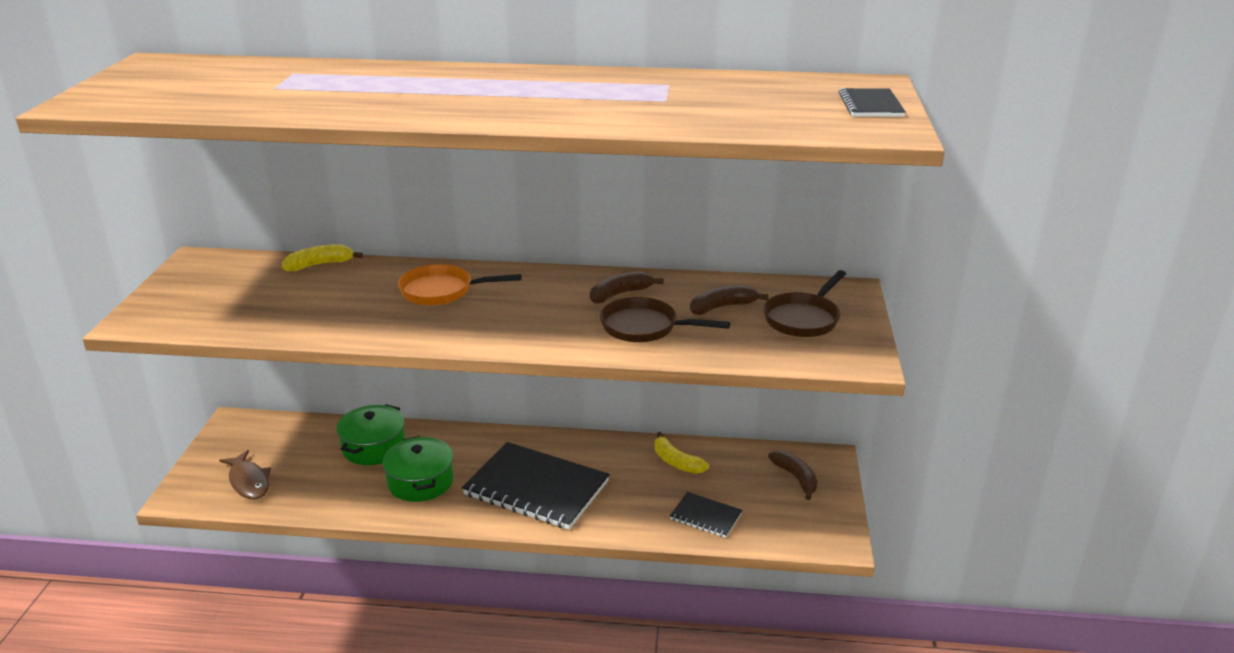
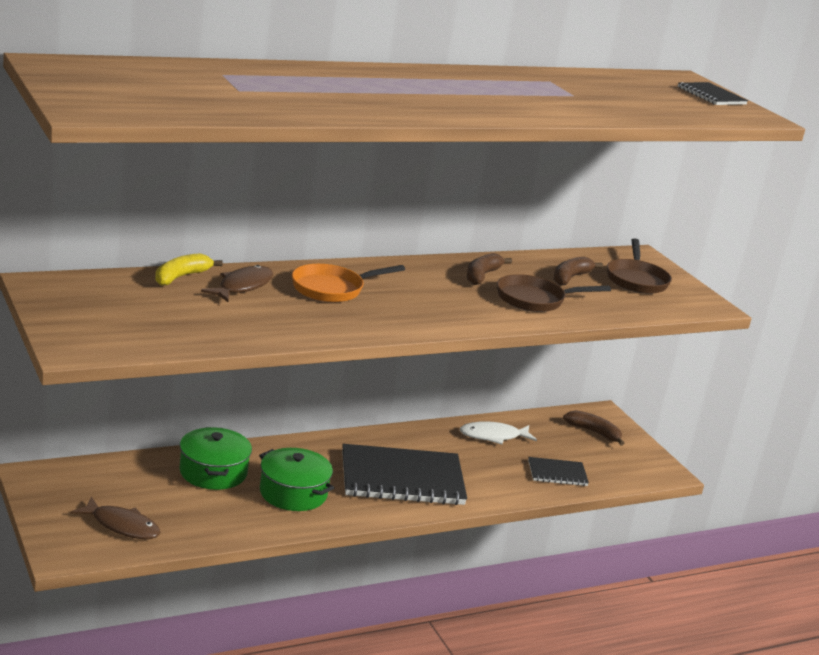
camera: 35 degrees left, 5 degrees down
yellow banana [655,432,709,474] -> white fish [460,421,537,445]
none -> brown fish [201,265,273,302]

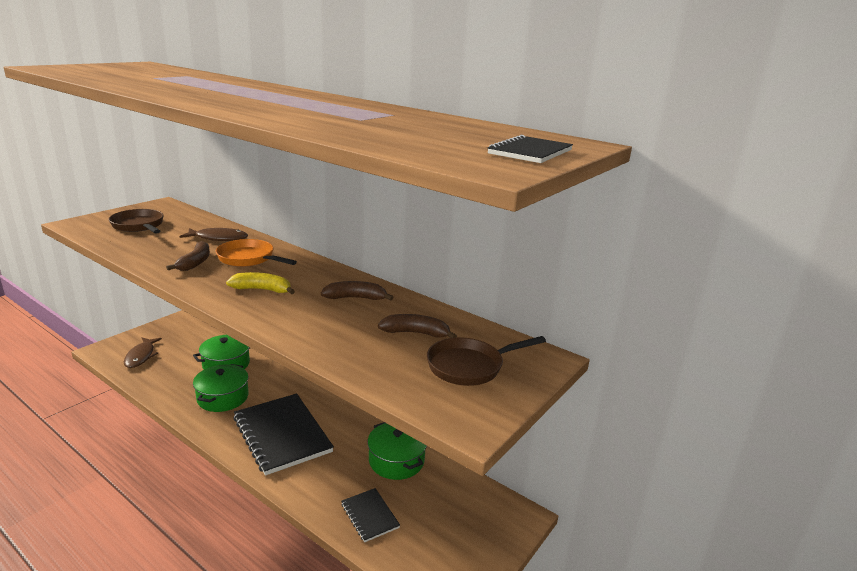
camera: 65 degrees right, 0 degrees up
yellow banana [155,253,223,286] -> yellow banana moved to [226,272,295,294]
white fish [460,421,537,445] -> green pot [368,422,427,480]
brown pan [497,274,611,312] -> brown pan moved to [109,209,164,234]
brown banana [563,410,625,446] -> brown banana moved to [166,241,210,271]

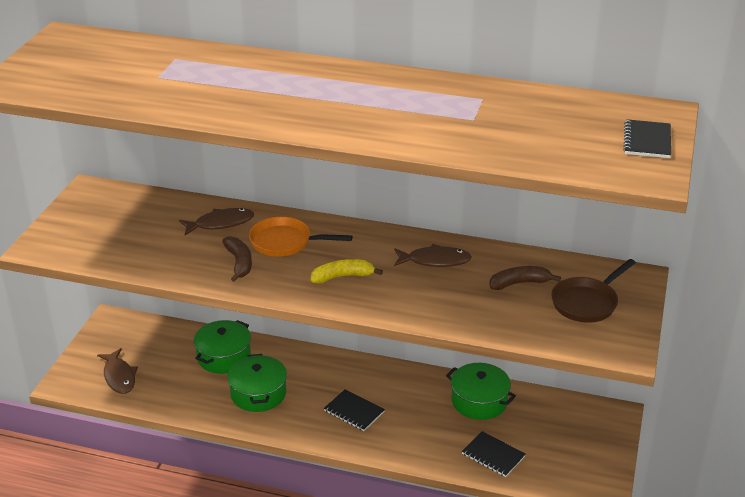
camera: 20 degrees left, 10 degrees up
brown pan [109,209,164,234] -> none
black notebook [233,394,334,476] -> black notebook [324,389,385,431], size x0.49
brown banana [321,281,394,300] -> brown fish [394,244,472,267]

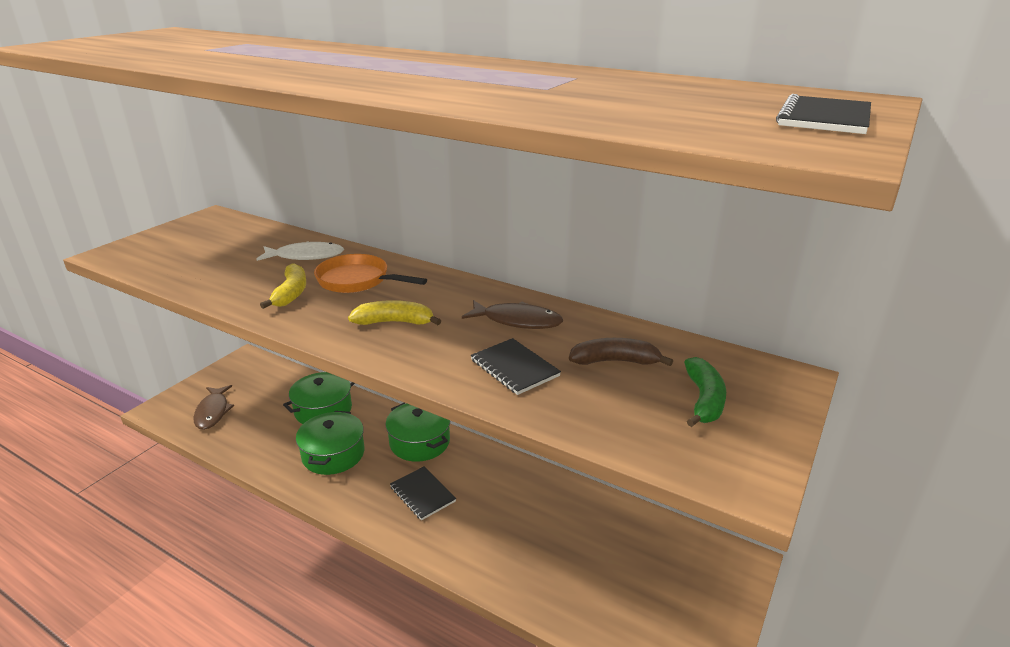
camera: 15 degrees right, 5 degrees down
brown fish [179,208,254,235] -> white fish [257,242,344,261]
brown banana [222,236,252,282] -> yellow banana [260,263,306,309]
green pot [446,363,516,420] -> green pot moved to [385,403,450,462]
black notebook [462,431,526,477] -> black notebook moved to [471,338,561,395]
brown pan [551,259,636,323] -> green banana [684,357,726,427]

